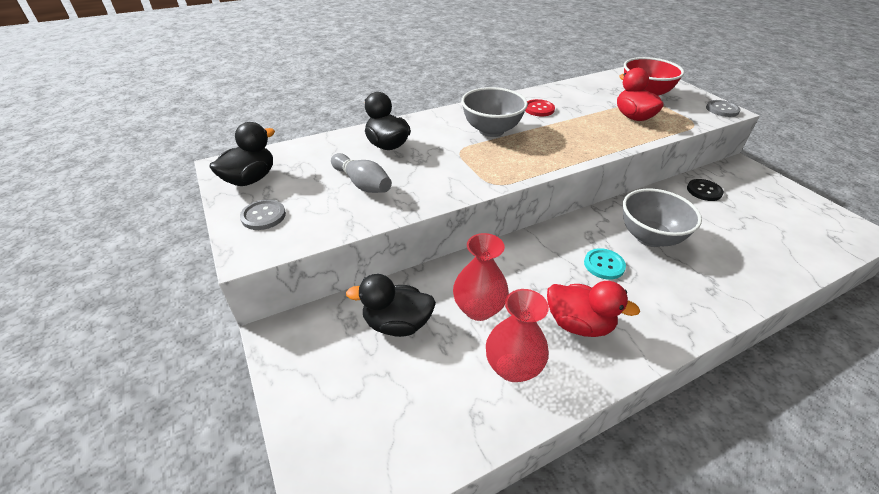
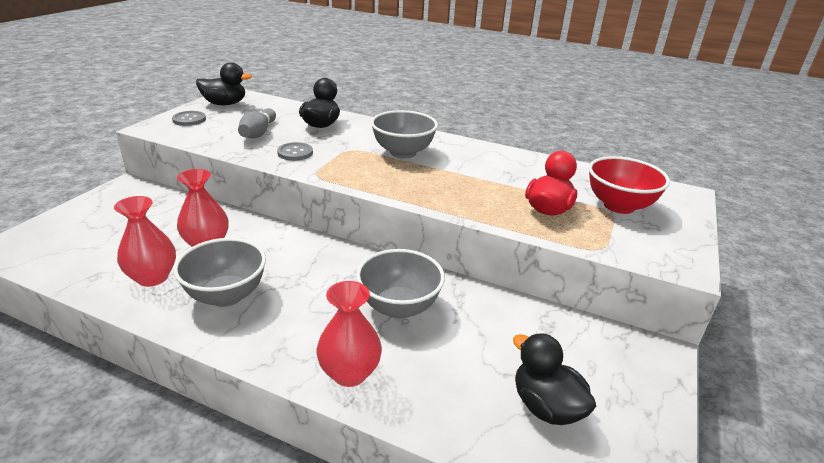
camera: 50 degrees right, 10 degrees down
black duck [346,274,436,337] -> black duck moved to [513,333,596,425]
red button [525,99,555,116] -> none
red duck [547,281,640,337] -> grey bowl [173,238,266,307]
turquoise button [584,248,626,280] -> none
black button [687,179,724,201] -> none
grey button [706,100,741,117] -> grey button moved to [277,142,313,161]
none -> red vase [317,281,382,387]

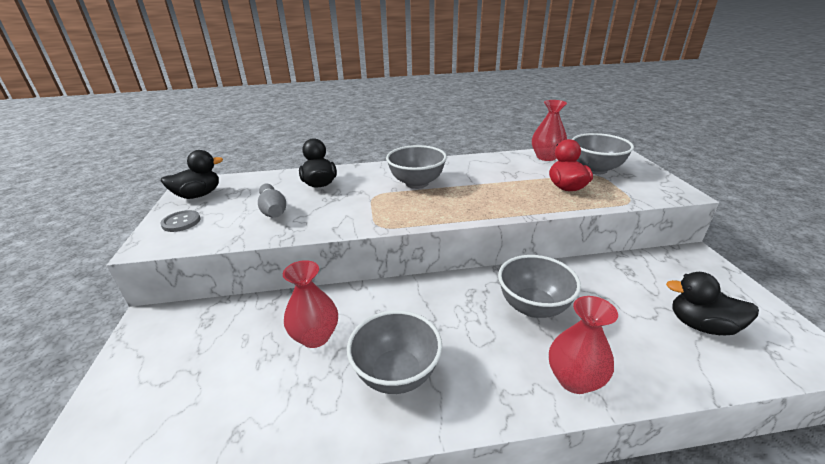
camera: 30 degrees left, 0 degrees up
red vase [114,196,176,287] -> red vase moved to [532,100,567,161]
grey button [277,142,313,161] -> none
red bowl [589,156,670,214] -> grey bowl [572,133,634,174]

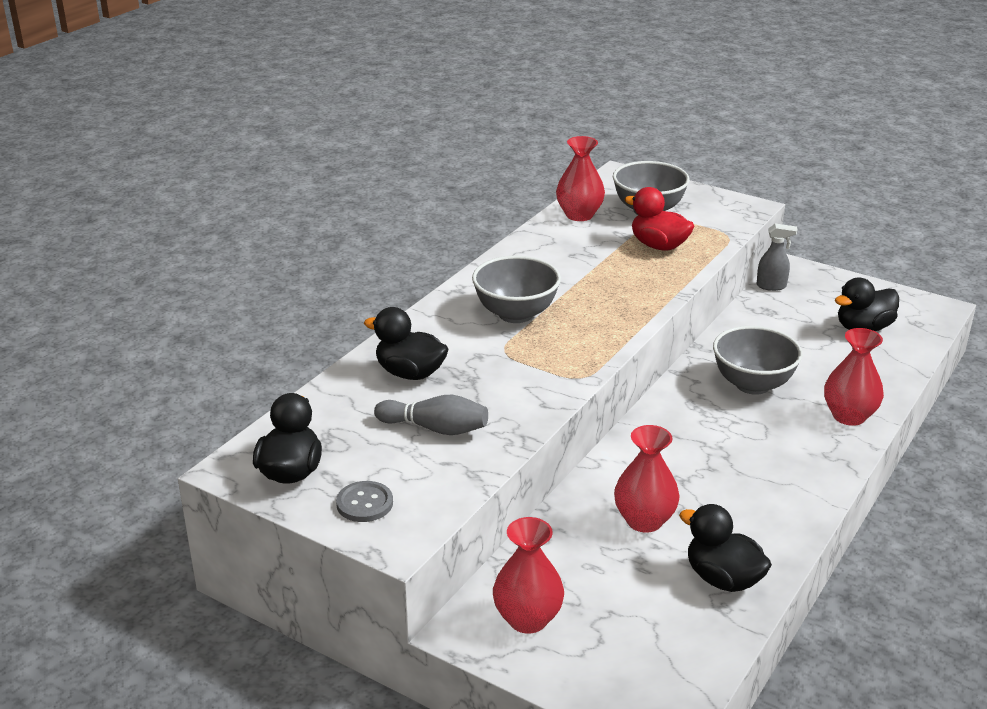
camera: 50 degrees left, 0 degrees up
grey bowl [347,310,442,394] -> none
none -> red vase [493,517,564,634]
none -> black duck [679,504,772,592]
none -> grey spray bottle [756,224,797,291]

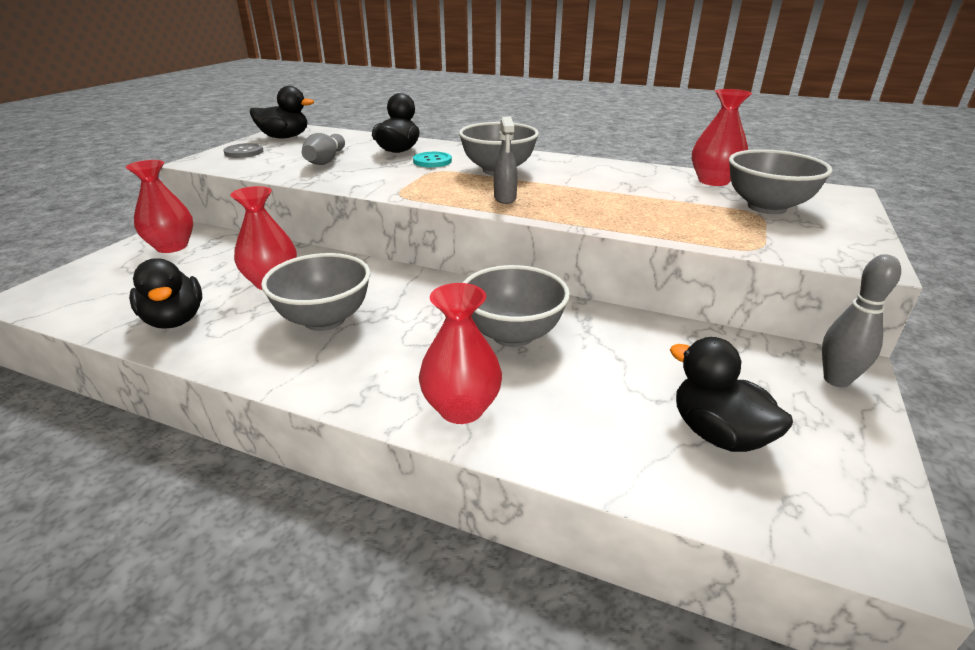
camera: 80 degrees right, 0 degrees up
red duck [624,187,694,251] -> none
black duck [679,504,772,592] -> black duck turned 120 degrees clockwise [129,258,202,329]
grey spray bottle [756,224,797,291] -> grey spray bottle moved to [494,117,518,204]
none -> grey bowl [261,253,370,331]
none -> turquoise button [413,152,452,167]
none -> grey bowling pin [822,254,901,387]

